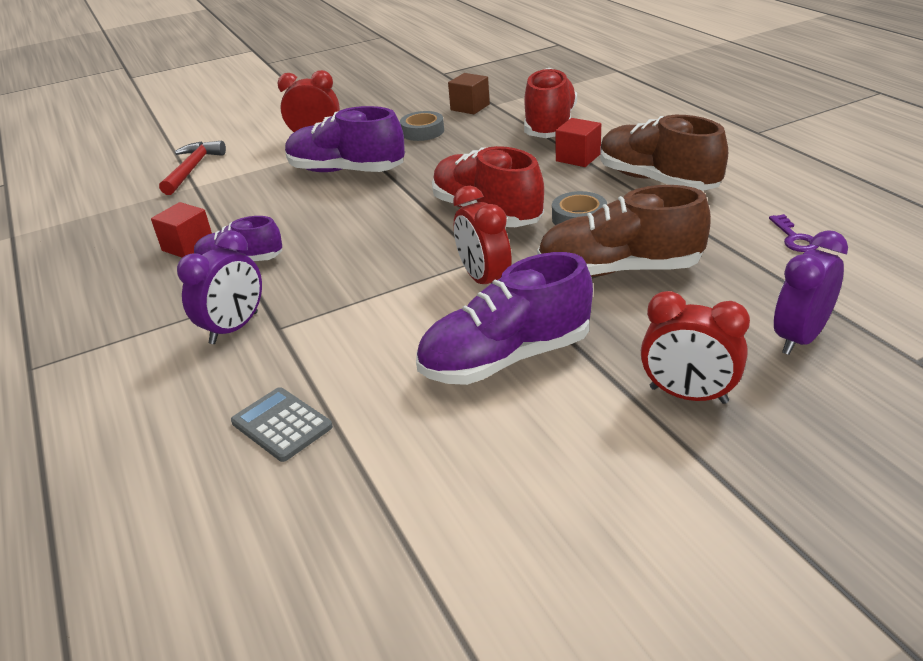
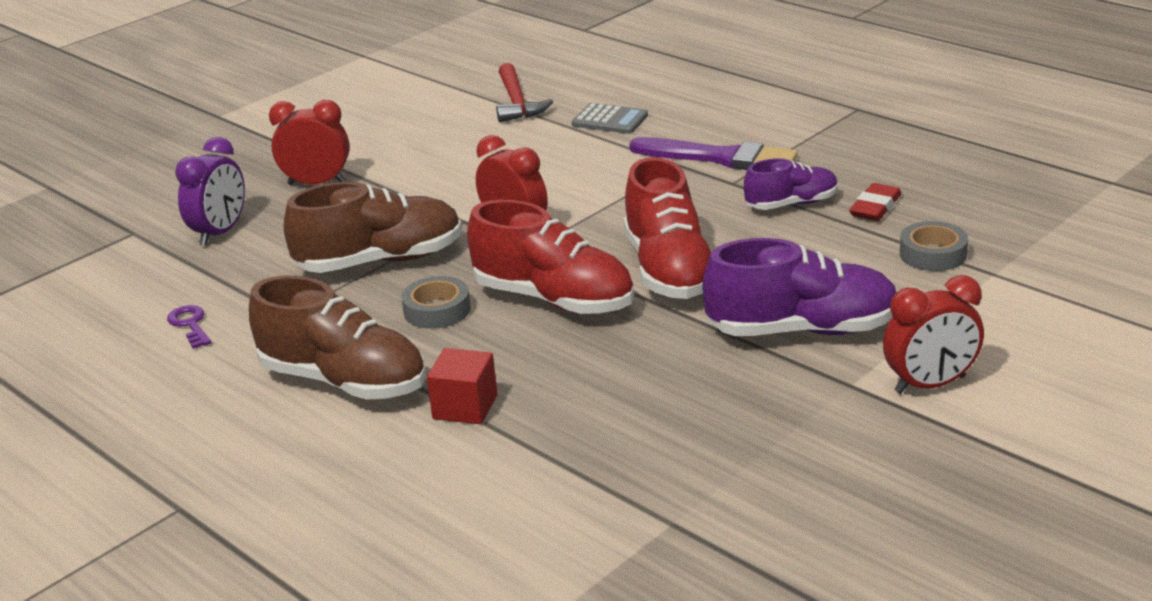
camera: 160 degrees right, 5 degrees down
red cube [151,202,212,258] -> red eraser [849,183,902,221]
red hammer [159,141,226,195] -> red hammer moved to [496,63,553,122]
purple clock [177,230,262,344] -> purple brush [629,137,797,170]
grey tape [400,111,444,141] -> grey tape moved to [900,221,968,271]
purple shoe [416,252,593,385] -> none
brown cube [448,73,490,114] -> none
red shoe [524,68,577,138] -> red shoe moved to [624,157,711,299]

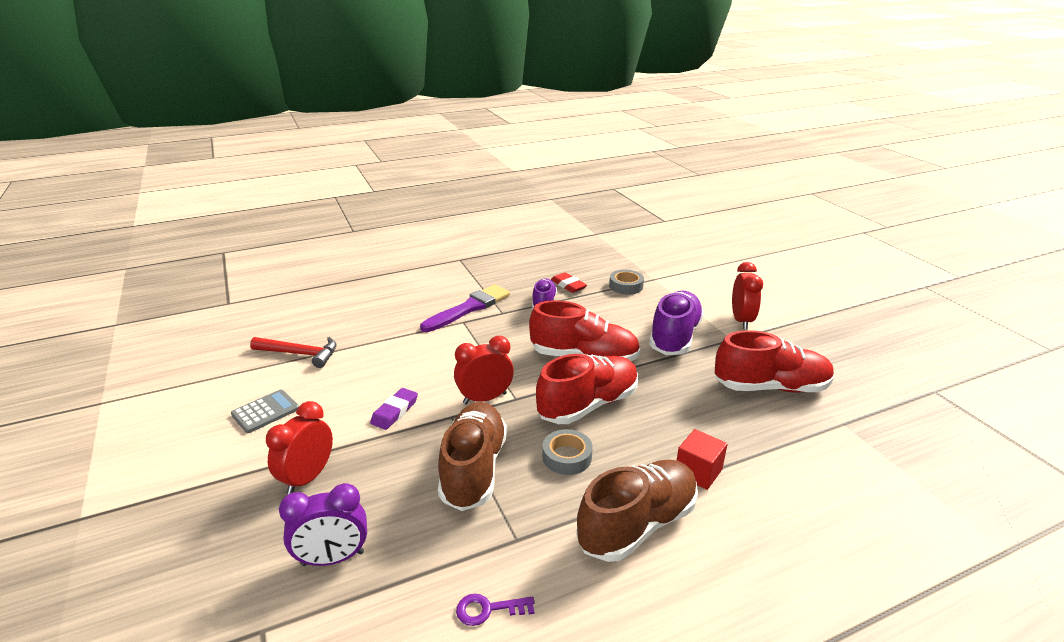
camera: 70 degrees left, 0 degrees up
purple clock [175,137,245,246] -> purple clock turned 120 degrees clockwise [279,483,367,566]
grey calculator [572,103,648,134] -> grey calculator moved to [231,390,299,433]
none -> purple eraser [370,388,418,430]
none -> red shoe [715,330,834,393]

